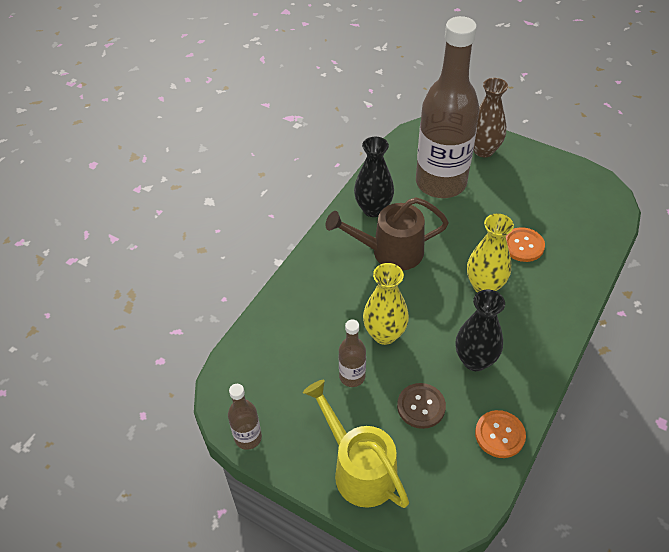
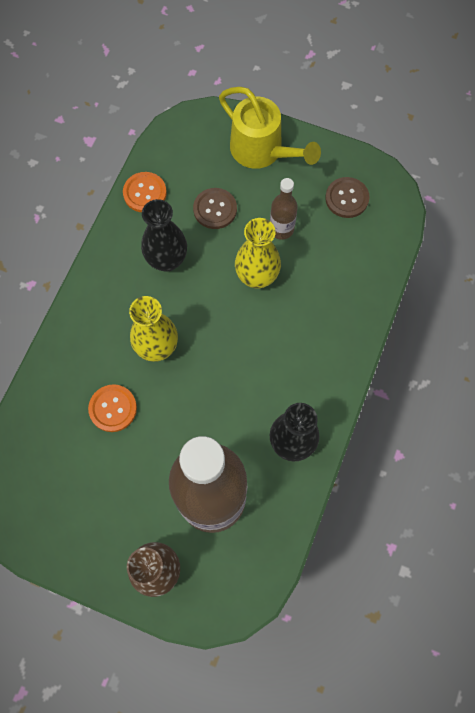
camera: 170 degrees right, 20 degrees up
brown bottle [228,384,262,450] -> none
brown watering can [326,197,449,271] -> none
none -> brown button [325,177,370,218]

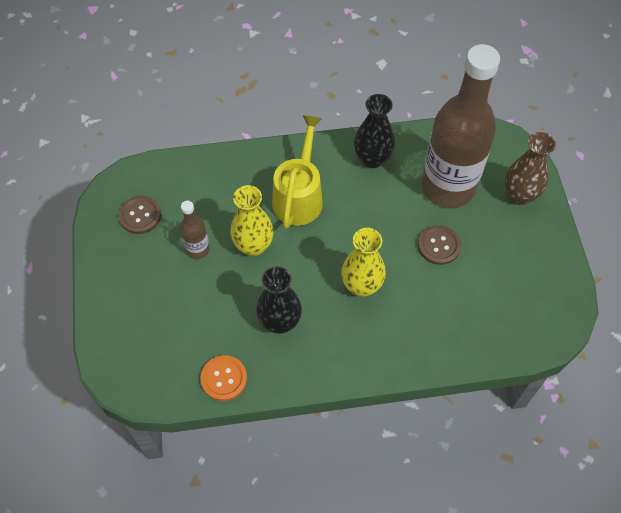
camera: 120 degrees left, 10 degrees down
orange button [88,384,137,432] -> none
brown button [193,188,237,229] -> brown button moved to [418,225,461,265]
yellow watering can [219,87,321,169] -> yellow watering can moved to [272,115,323,229]

